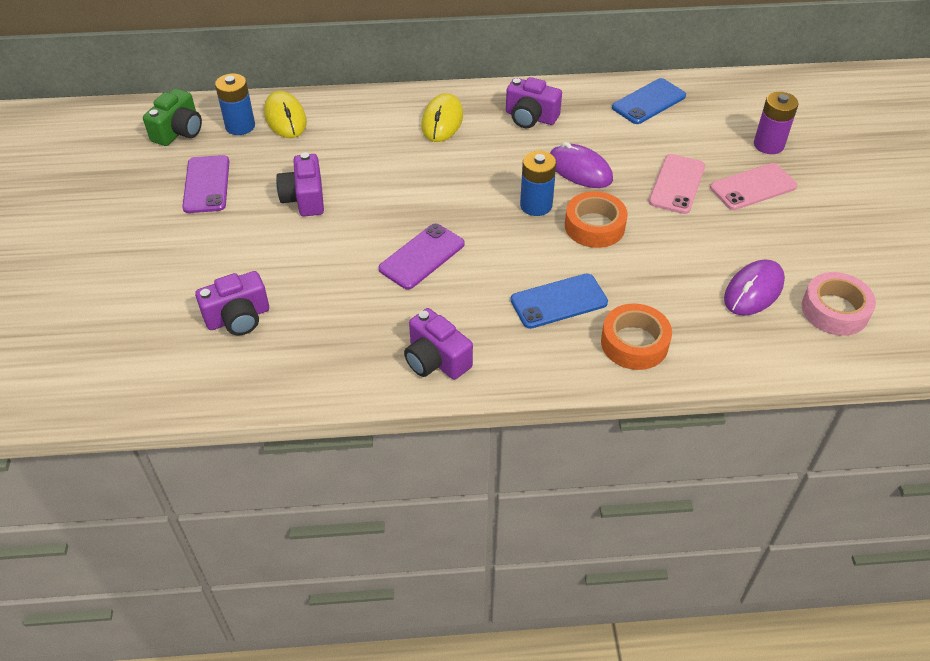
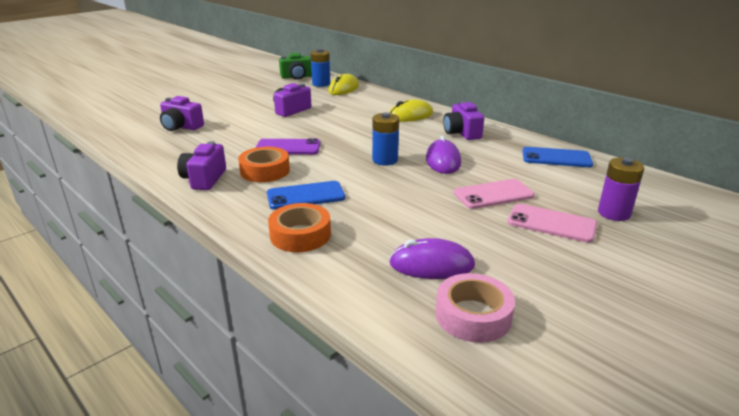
camera: 50 degrees right, 20 degrees down
purple phone [182,155,229,213] -> none
blue phone [511,274,608,329] -> blue phone turned 45 degrees counterclockwise [267,181,346,210]
orange tape [565,191,628,248] -> orange tape moved to [238,147,290,182]

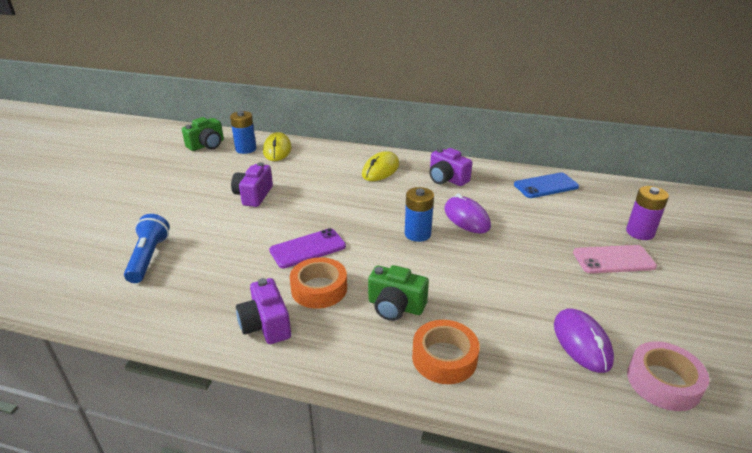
camera: 30 degrees left, 5 degrees up
purple camera [160,96,204,131] -> blue flashlight [124,214,170,283]
blue phone [267,181,346,210] -> green camera [368,265,429,321]
purple mouse [389,238,475,279] -> purple mouse turned 75 degrees counterclockwise [554,309,614,373]
pink phone [454,179,535,209] -> none

